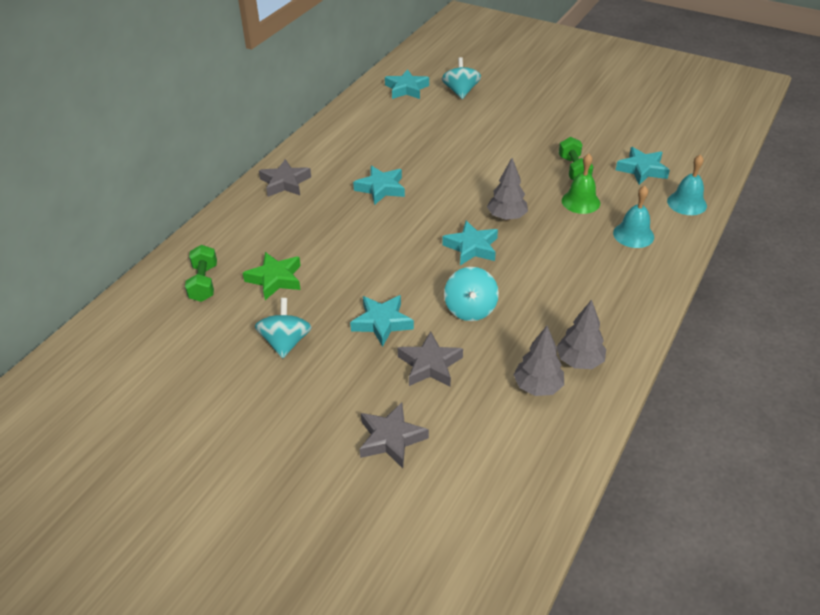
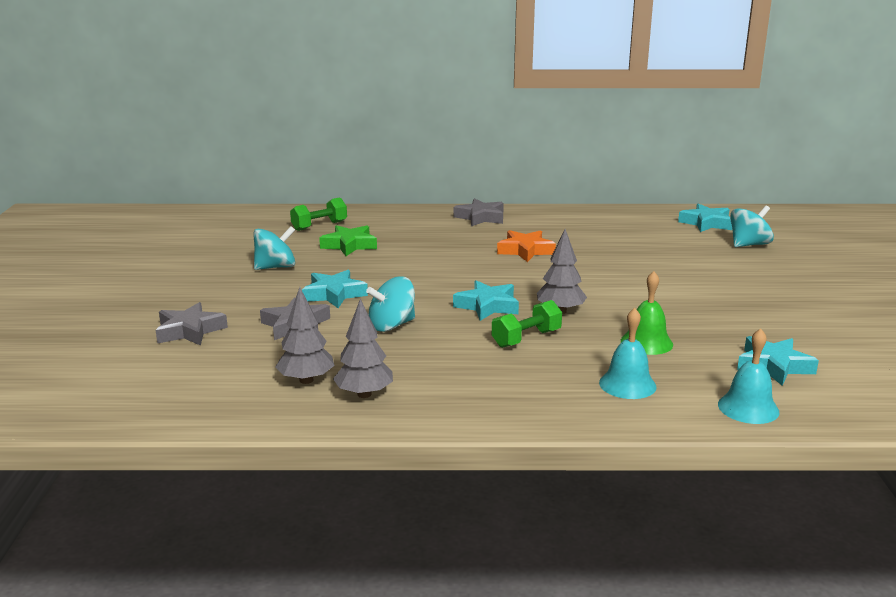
camera: 60 degrees right, 20 degrees down
turquoise star [353,166,405,205] -> orange star [497,230,556,262]
green dumbbell [559,137,593,180] -> green dumbbell moved to [492,300,562,348]

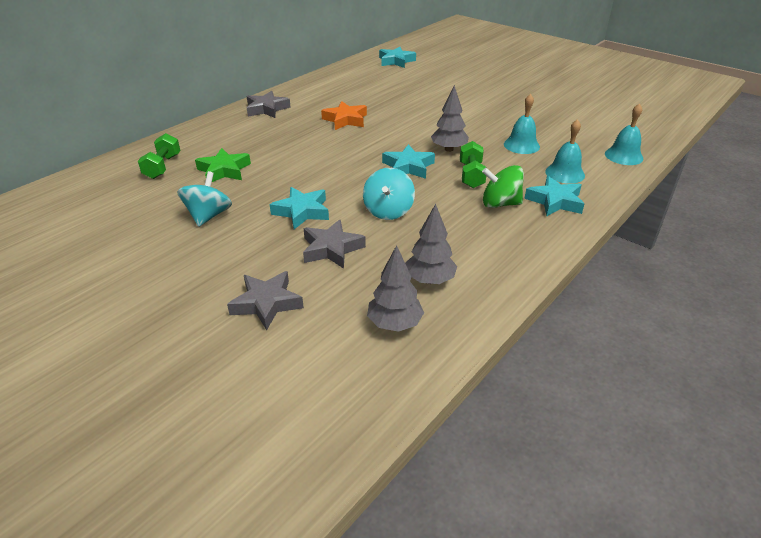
camera: 50 degrees left, 15 degrees up
grey tree [333,299,393,398] -> grey tree moved to [367,245,424,332]
green bell [621,271,673,355] -> turquoise bell [504,94,540,154]
turquoise spinning top [730,206,774,247] -> none
turquoise star [737,336,819,386] -> turquoise star moved to [524,176,584,216]
none -> green spinning top [482,165,524,208]

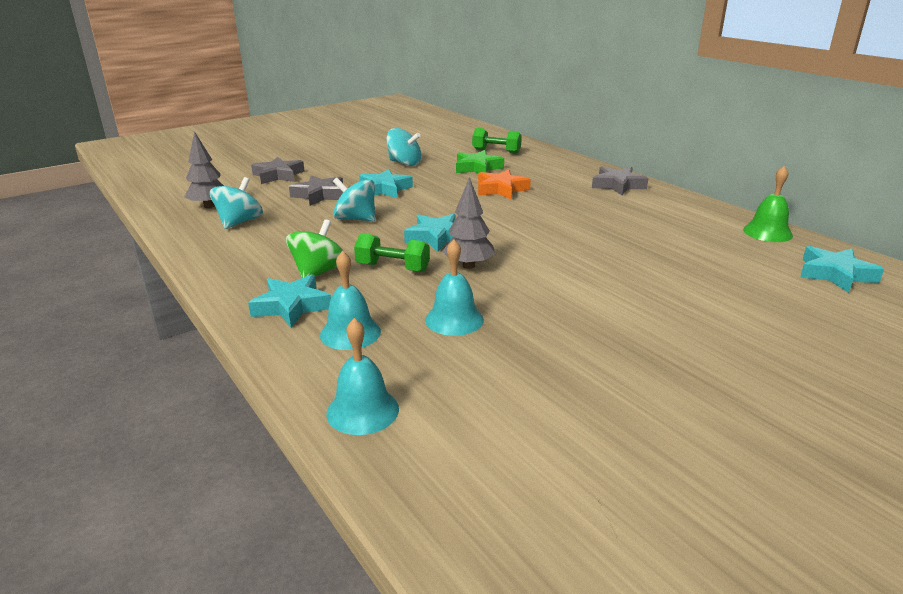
camera: 105 degrees right, 10 degrees down
orange star [321,101,367,130] -> orange star moved to [478,169,531,199]
grey tree [405,204,457,284] -> turquoise spinning top [210,177,263,229]
none -> green bell [743,166,793,242]

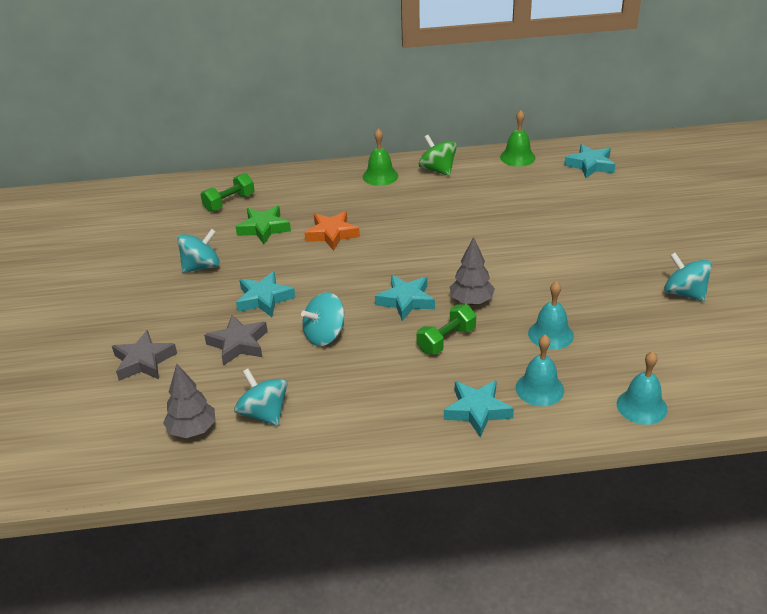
camera: 60 degrees left, 10 degrees up
green spinning top [286,219,343,278] -> green spinning top moved to [419,135,457,176]
grey star [592,166,649,195] -> green bell [363,128,398,186]
none -> turquoise spinning top [664,252,712,301]

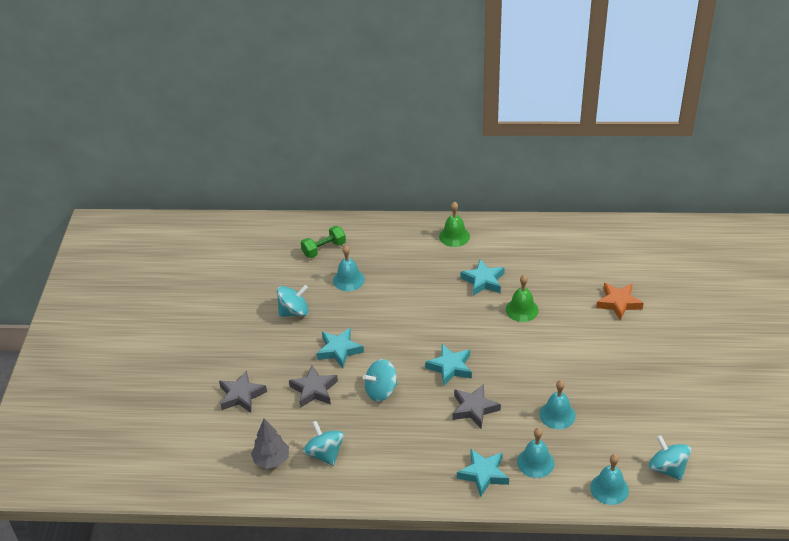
camera: 10 degrees right, 5 degrees up
green star [236,206,291,244] -> turquoise bell [333,245,365,291]
orange star [304,211,360,251] -> orange star moved to [596,283,644,321]
green dumbbell [417,304,476,355] -> grey star [452,384,501,428]
green spinning top [419,135,457,176] -> none
grey tree [450,237,495,305] -> none
green bell [500,110,535,167] -> green bell moved to [506,275,539,322]
turquoise star [564,144,615,178] -> turquoise star moved to [460,259,505,296]
turquoise spinning top [664,252,712,301] -> turquoise spinning top moved to [649,435,691,480]

